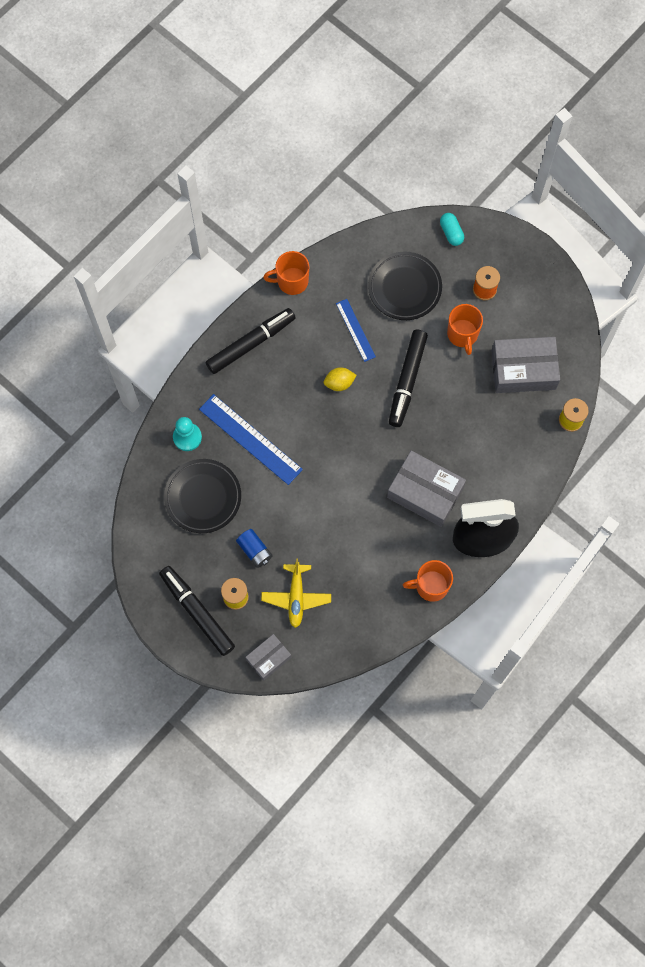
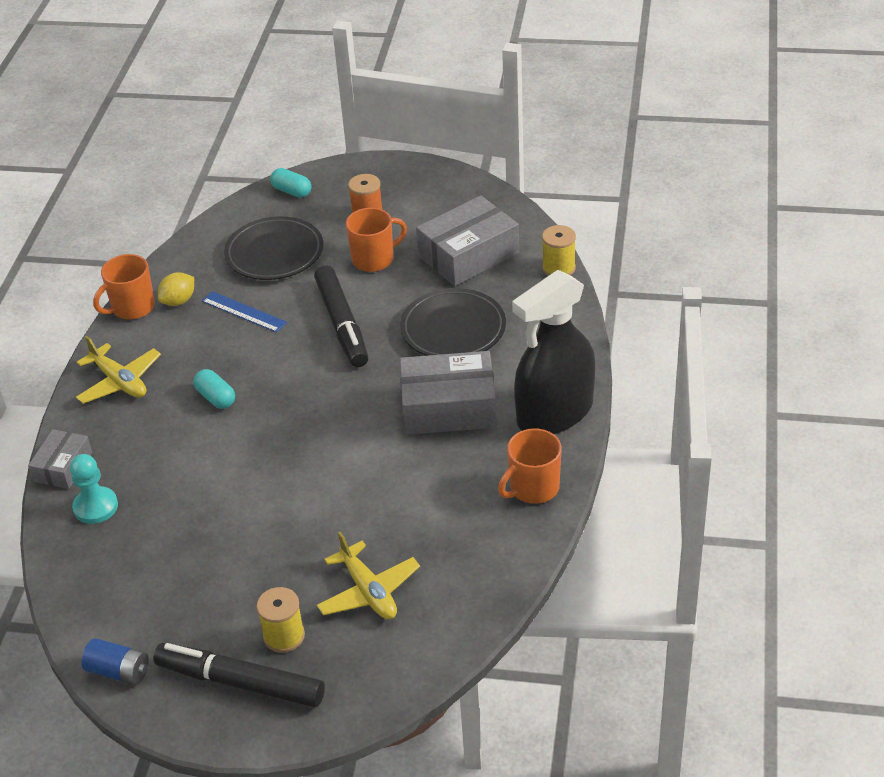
camera: 30 degrees left, 30 degrees down
black plate [164,459,241,533] -> black plate moved to [400,288,506,356]
blue ruler [199,394,303,485] -> none
black marker [206,308,296,374] -> yellow plane [76,336,161,404]
blue battery [236,529,272,568] -> blue battery moved to [81,638,149,685]
grey box [246,634,291,681] -> grey box moved to [28,429,92,489]
yellow lemon [324,367,357,391] -> yellow lemon moved to [158,272,194,306]
orange mug [447,304,483,355] -> orange mug turned 75 degrees counterclockwise [346,208,407,272]
none -> turquoise capsule [194,369,235,409]

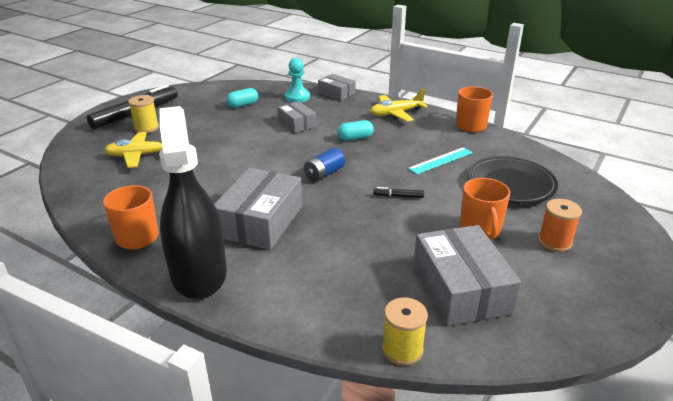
camera: 110 degrees right, 10 degrees down
blue battery [81,638,149,685] -> blue battery moved to [304,148,345,182]
yellow lemon [158,272,194,306] -> none
blue ruler [202,291,287,333] -> turquoise ruler [408,147,473,174]
turquoise capsule [270,168,311,198] -> turquoise capsule moved to [226,88,258,108]
black marker [314,265,368,367] -> black marker [373,187,424,198], size x0.41
black plate [400,288,506,356] -> none
none -> grey box [277,101,316,133]

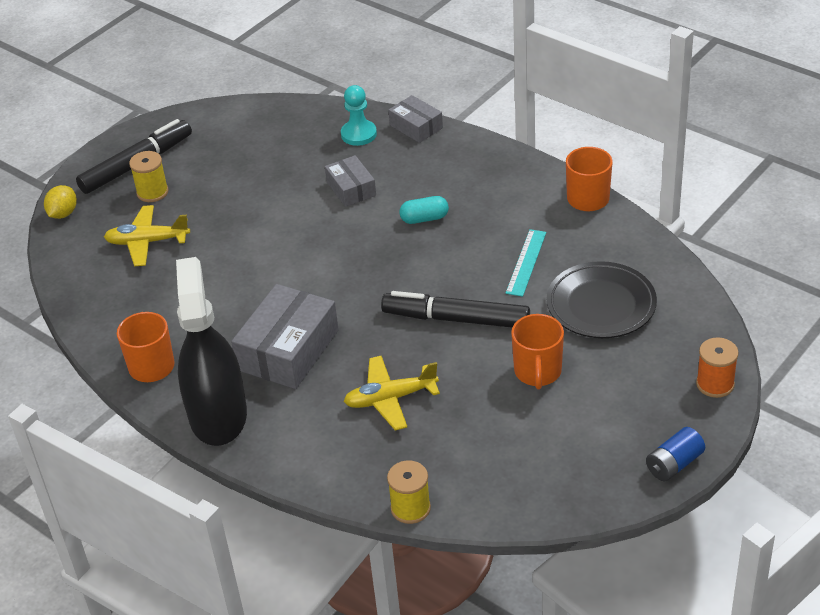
camera: 10 degrees right, 10 degrees up
turquoise capsule [226,88,258,108] -> none
blue battery [304,148,345,182] -> blue battery moved to [646,427,705,481]
yellow plane [370,89,428,122] -> yellow plane moved to [344,356,440,430]
black marker [373,187,424,198] -> black marker [381,291,530,327], size x2.44
turquoise ruler [408,147,473,174] -> turquoise ruler turned 45 degrees counterclockwise [506,229,546,297]
grey box [414,225,521,326] -> none
orange spool [538,199,582,252] -> orange spool moved to [696,337,739,398]
none -> yellow lemon [44,185,77,219]

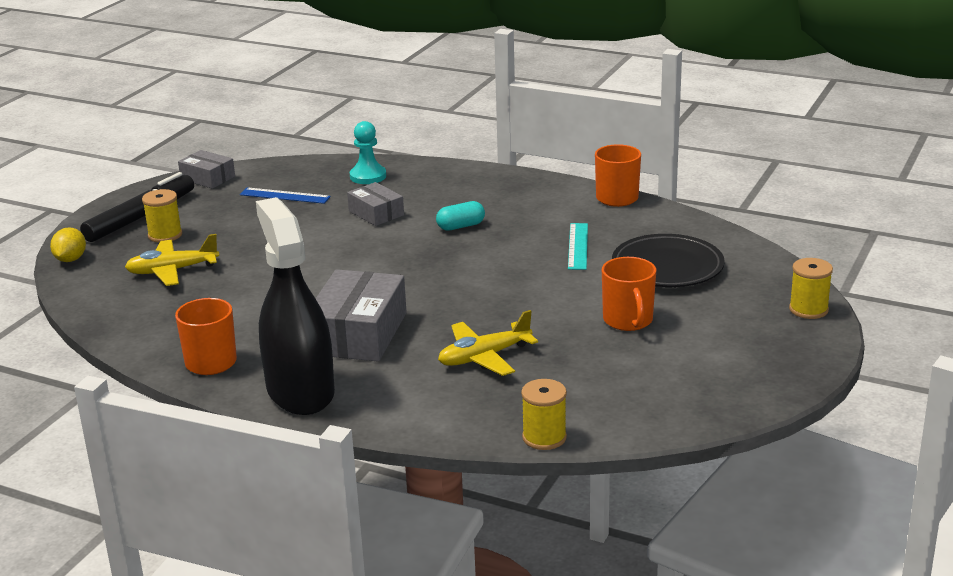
camera: 15 degrees left, 15 degrees down
black marker [381,291,530,327] -> none
grey box [388,95,443,143] -> grey box moved to [178,150,235,189]
blue battery [646,427,705,481] -> none
orange spool [696,337,739,398] -> yellow spool [789,258,833,319]
none -> blue ruler [240,188,331,204]

